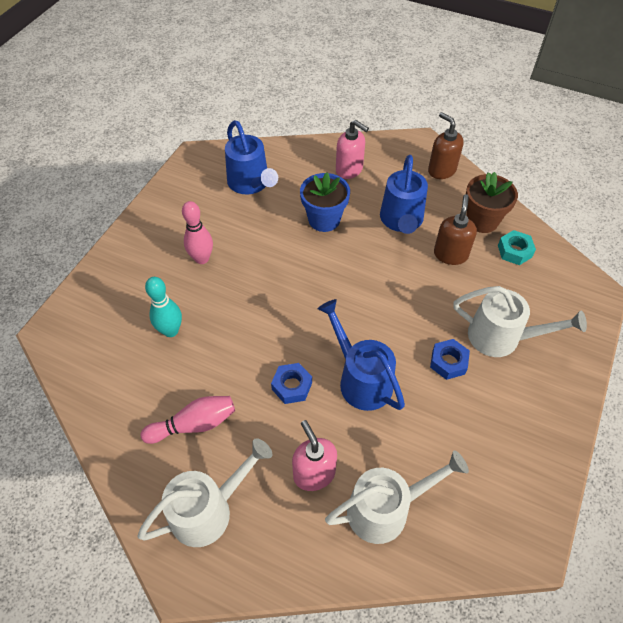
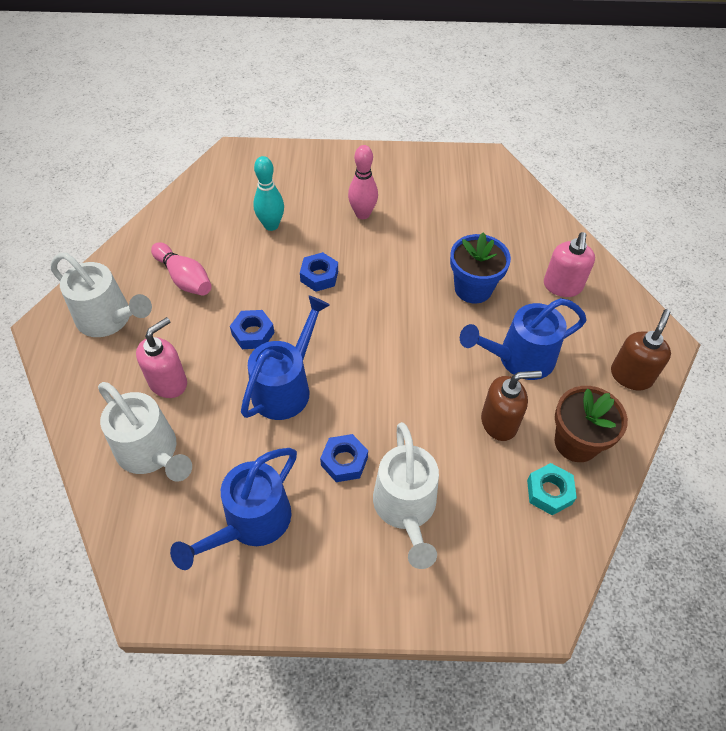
camera: 65 degrees right, 0 degrees up
blue watering can [225,120,278,194] -> blue watering can moved to [170,448,297,570]
none -> blue nut [300,252,338,292]

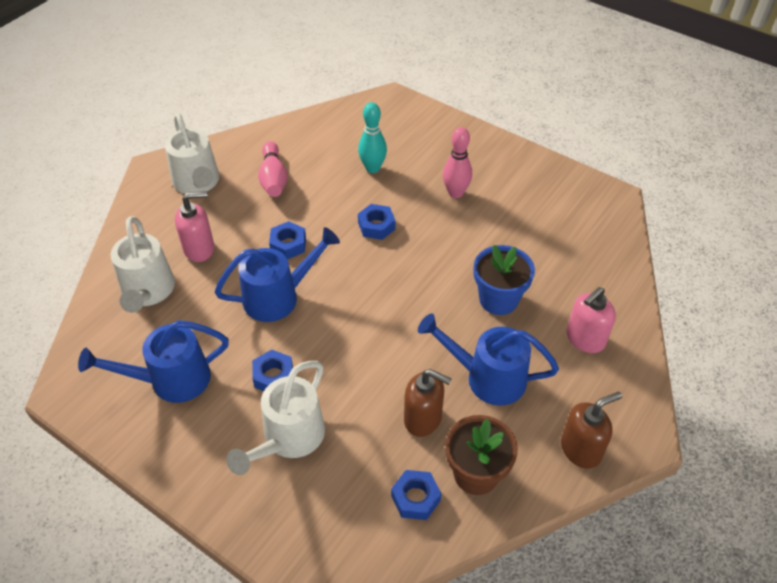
camera: 35 degrees right, 5 degrees down
turquoise nut [527,463,577,515] -> blue nut [391,470,442,520]

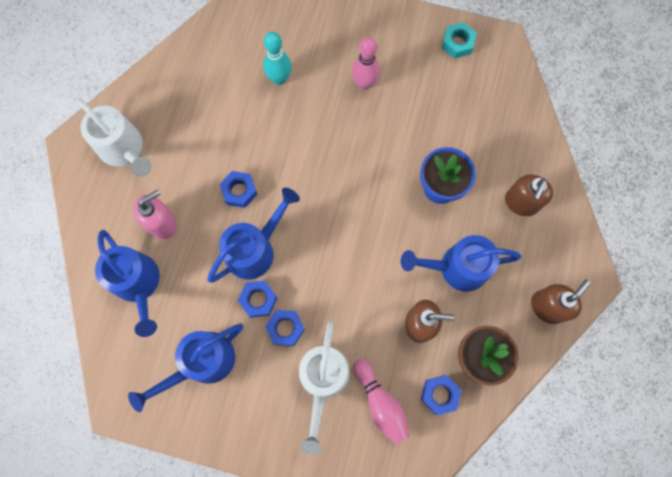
camera: 20 degrees left, 25 degrees up
white watering can [110,216,175,313] -> blue watering can [95,230,160,337]
pink bowling pin [258,141,288,197] -> pink bowling pin moved to [353,359,409,445]
blue nut [358,204,396,240] -> blue nut moved to [238,281,277,318]
pink soap dispenser [567,287,616,353] -> brown soap dispenser [505,175,553,216]
none -> turquoise nut [442,22,477,59]

